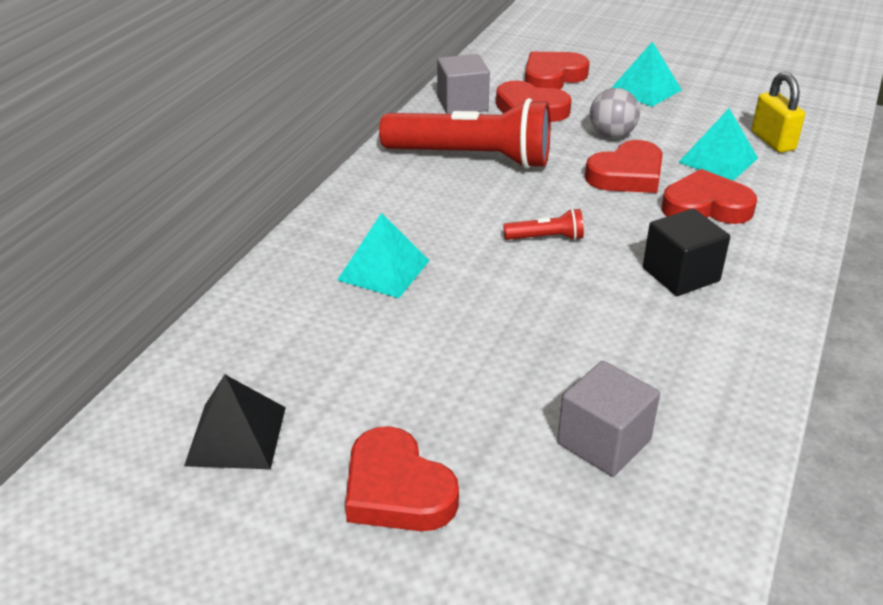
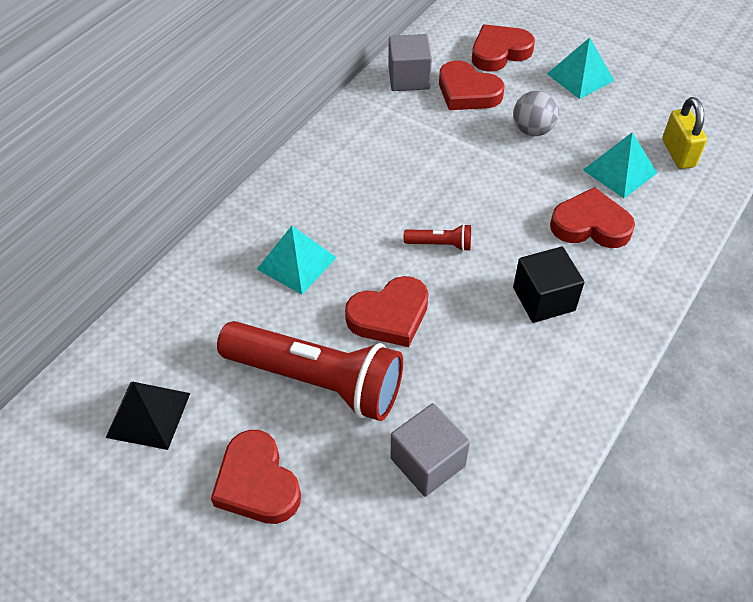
camera: 10 degrees right, 15 degrees up
red flashlight [379,98,551,169] -> red flashlight moved to [217,321,403,421]
red heart [585,140,663,193] -> red heart moved to [345,276,428,347]

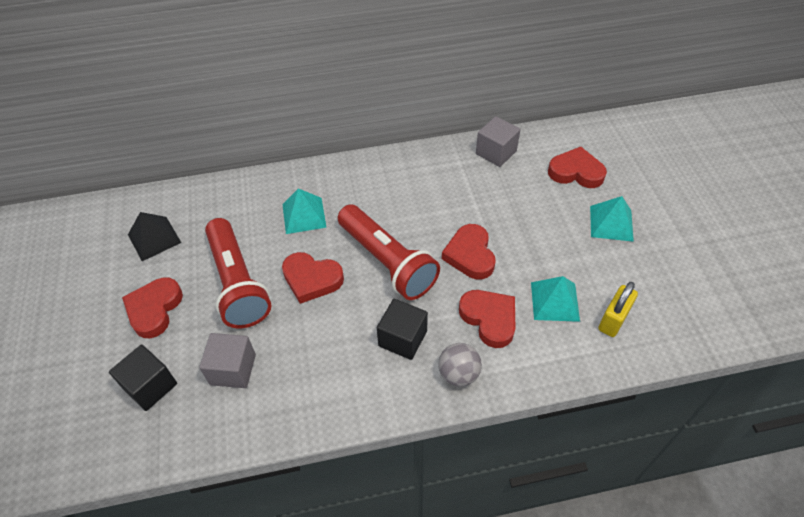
camera: 45 degrees right, 0 degrees up
red flashlight [404,224,471,251] -> red flashlight [338,205,440,300], size x2.41
red heart [439,60,504,110] -> red heart moved to [442,224,495,280]
grey ball [513,90,559,136] -> grey ball moved to [438,343,482,387]
none -> black cube [109,345,177,411]

